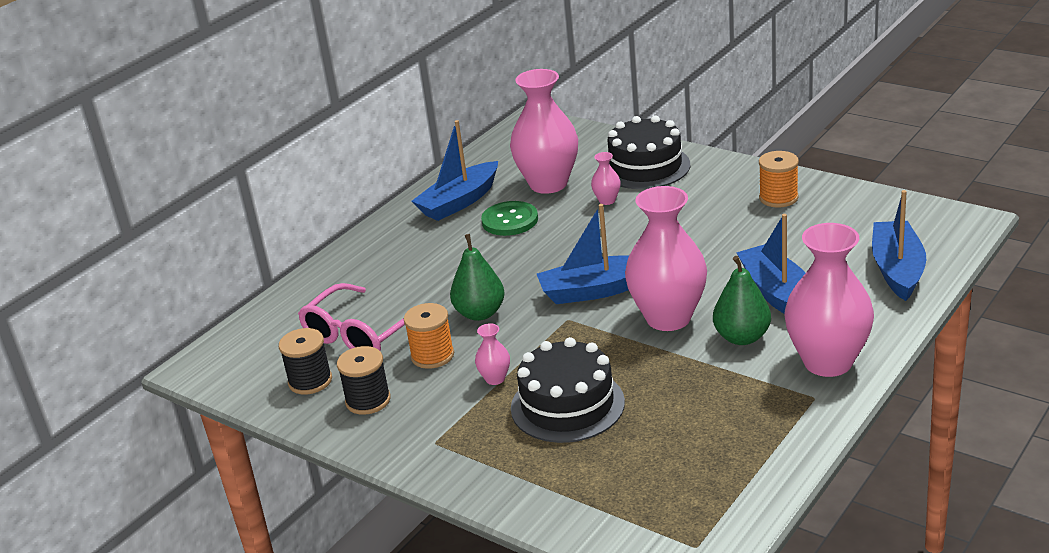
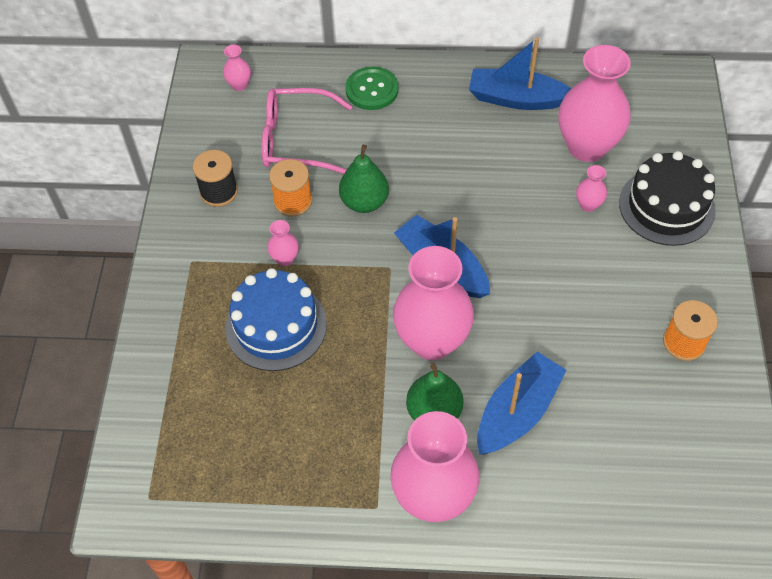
camera: 55 degrees right, 25 degrees up
black spool [279,328,332,394] -> none
green button [481,201,538,236] -> green button moved to [345,67,398,110]
black cake [511,337,625,443] -> blue cake [225,268,327,371]
blue boat [872,190,926,301] -> none
none -> pink vase [223,45,251,91]

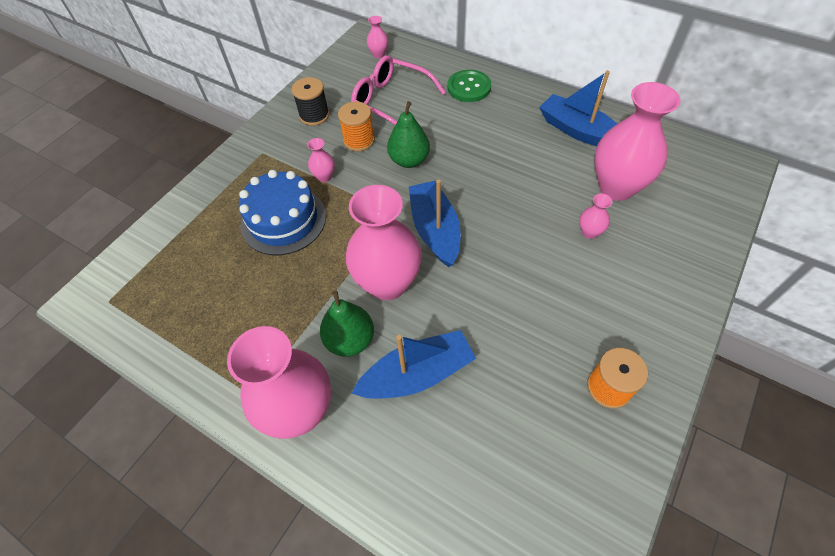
camera: 30 degrees right, 0 degrees up
black cake [619,151,716,246] -> none

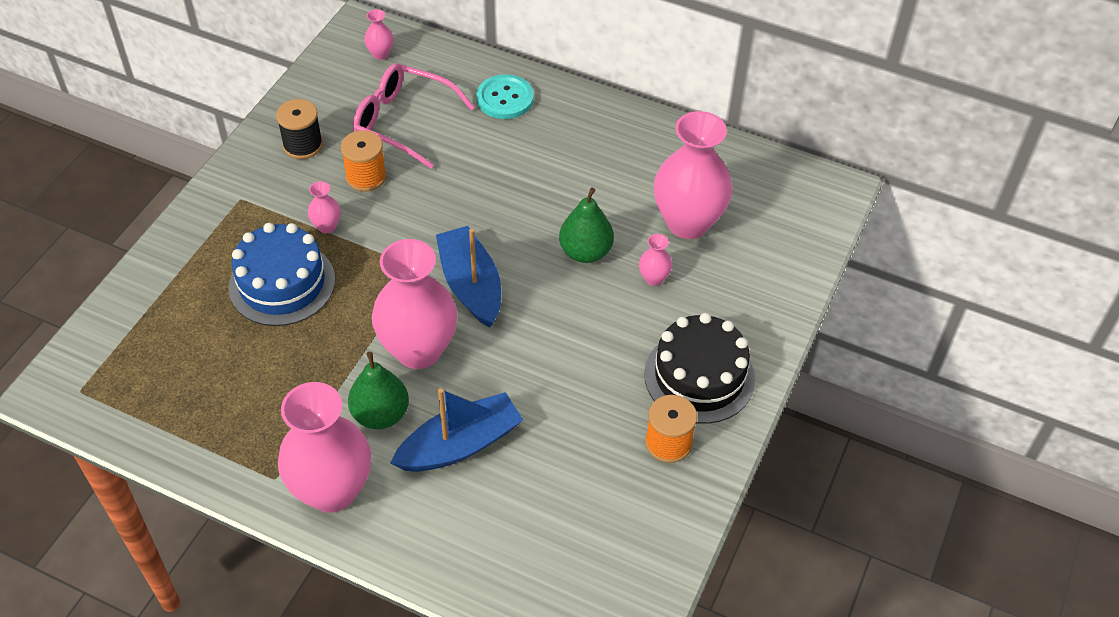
camera: 10 degrees left, 5 degrees down
green pear [387,101,430,168] -> green pear moved to [559,187,614,263]
green button [448,70,491,102] -> turquoise button [476,74,534,119]
blue boat [539,70,617,146] -> none
none -> black cake [644,313,755,424]

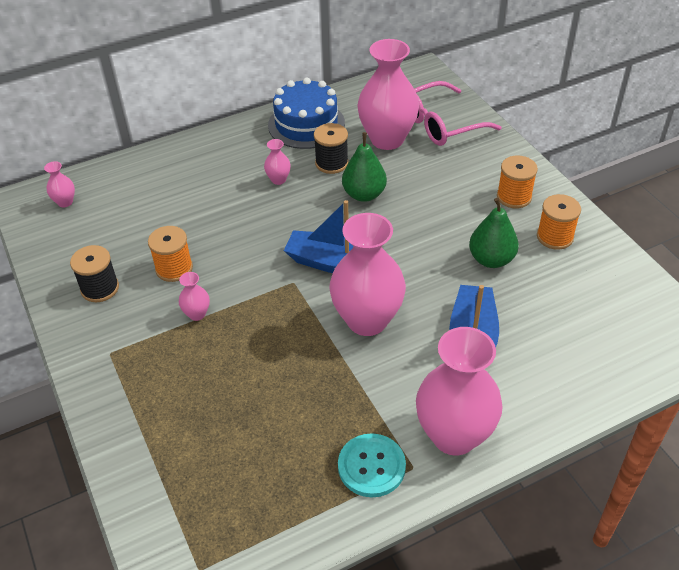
camera: 50 degrees left, 5 degrees down
blue cake [228,223,335,326] -> blue cake moved to [268,78,345,149]
green pear [348,352,409,429] -> green pear moved to [469,198,519,268]
pink glasses [353,63,475,169] -> pink glasses moved to [414,81,502,146]
turquoise button [476,74,534,119] -> turquoise button moved to [338,433,406,497]
pink vase [639,234,672,286] -> pink vase moved to [264,139,291,185]
black cake [644,313,755,424] -> orange spool [497,156,538,208]
none -> black spool [314,123,348,174]

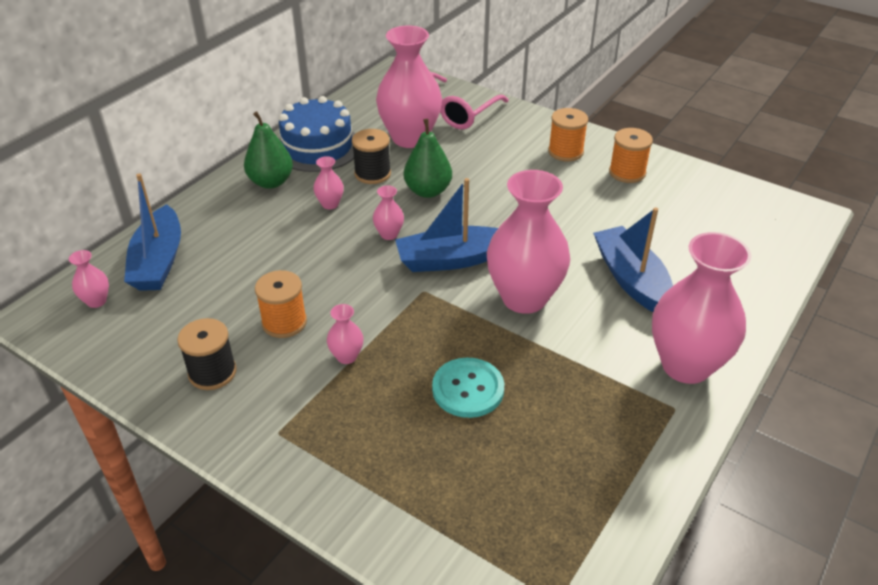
camera: 30 degrees left, 5 degrees down
turquoise button [338,433,406,497] -> turquoise button moved to [432,358,504,418]
green pear [469,198,519,268] -> green pear moved to [244,112,293,189]
none -> blue boat [124,174,181,291]
none -> pink vase [373,185,404,240]

